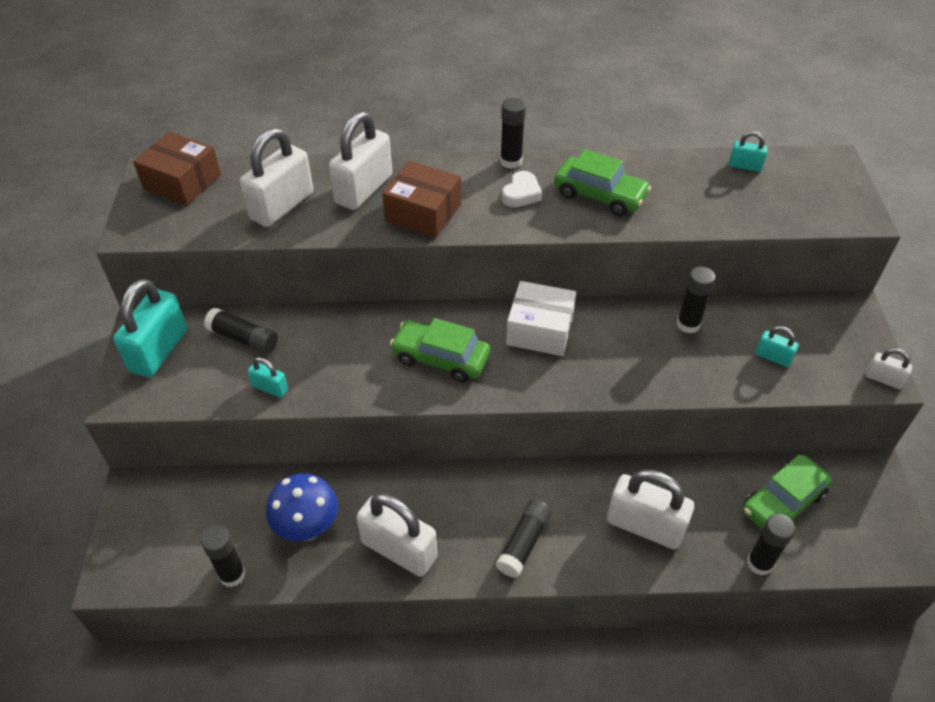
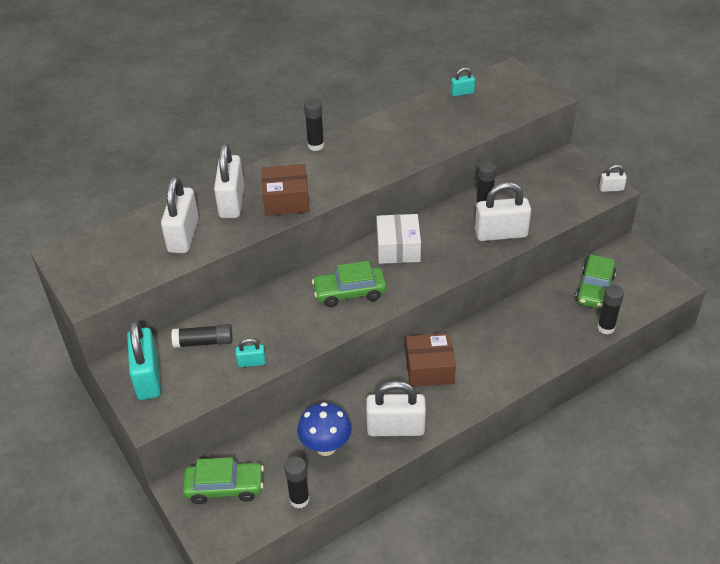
camera: 30 degrees left, 5 degrees down
brown box [133,131,221,206] -> brown box moved to [405,333,456,387]
black glue stick [496,500,552,578] -> none
white heart [502,171,542,207] -> none
white box [506,281,577,356] -> white box turned 75 degrees counterclockwise [376,214,421,264]
green car [554,149,651,216] -> green car moved to [183,457,264,504]
white padlock [607,470,694,549] -> white padlock moved to [475,182,531,241]
turquoise padlock [756,326,799,367] -> none

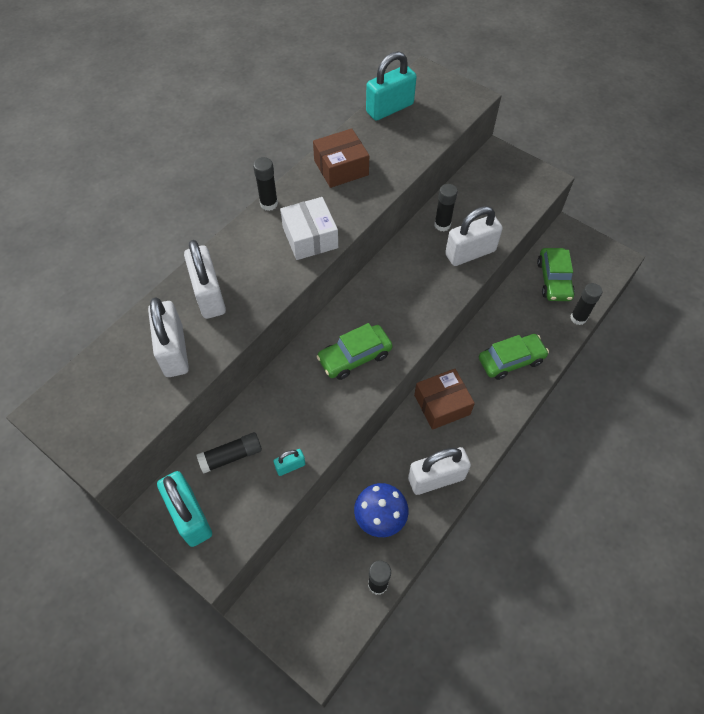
camera: 20 degrees left, 15 degrees up
green car [183,457,264,504] -> green car moved to [479,334,549,380]
brown box [261,164,310,216] -> brown box moved to [313,128,369,188]
white box [376,214,421,264] -> white box moved to [280,197,338,260]
turquoise padlock [451,68,475,97] -> turquoise padlock [366,51,417,121], size x2.07
white padlock [599,165,627,192] -> none

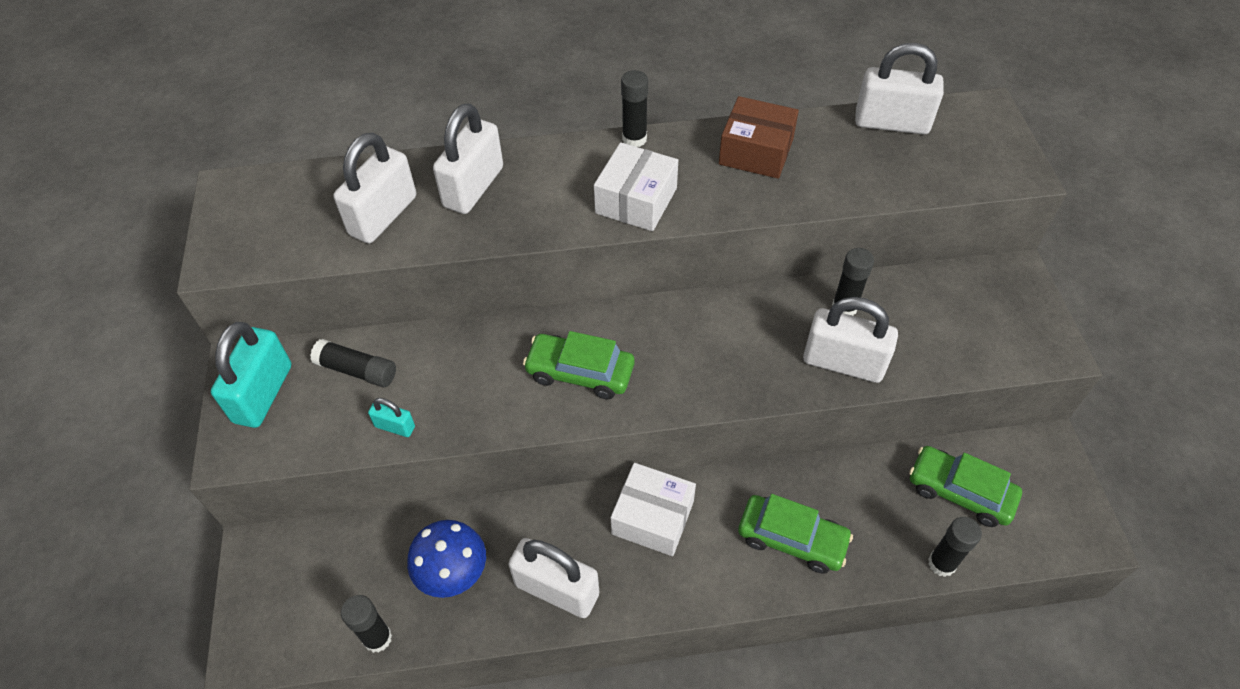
camera: 45 degrees right, 5 degrees down
turquoise padlock [366,51,417,121] -> white padlock [855,43,944,134]
brown box [414,369,475,430] -> white box [611,463,696,556]
green car [537,248,575,301] -> green car turned 75 degrees clockwise [909,446,1022,527]

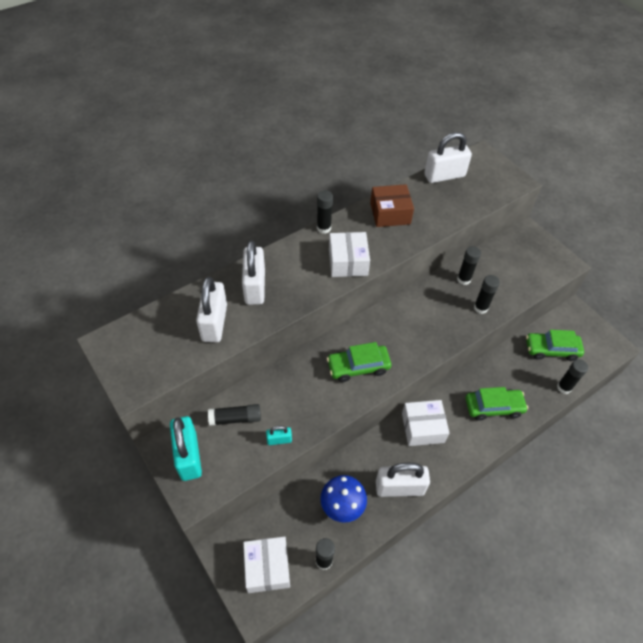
camera: 30 degrees left, 0 degrees up
white padlock [803,297,898,383] -> black glue stick [474,275,500,314]
none -> white box [243,537,290,593]

